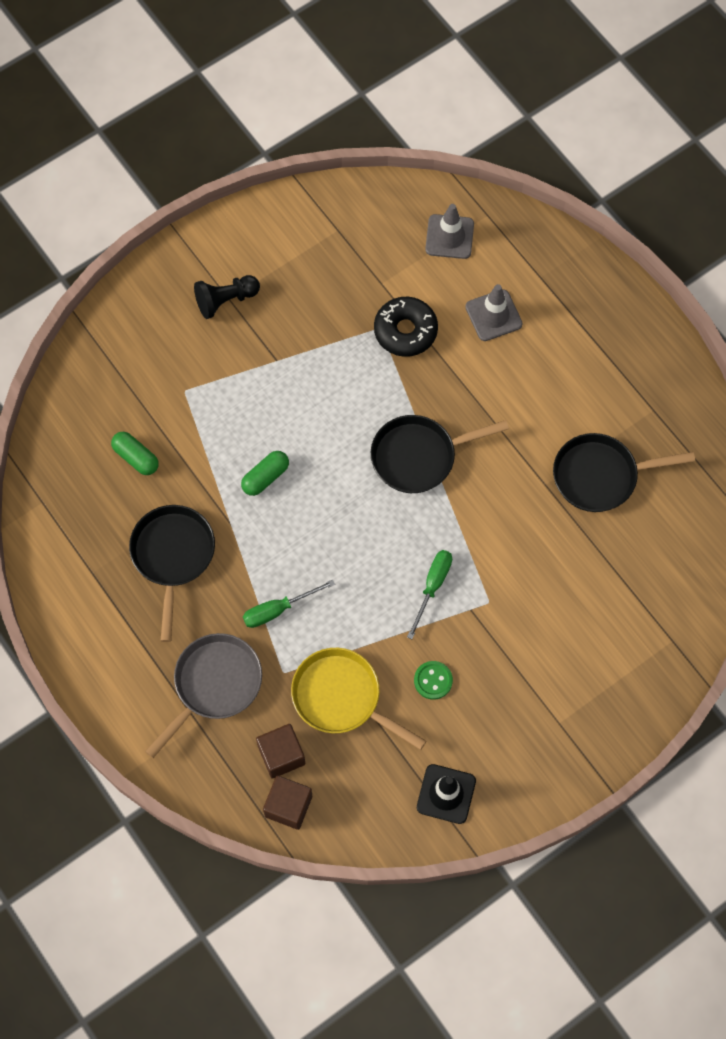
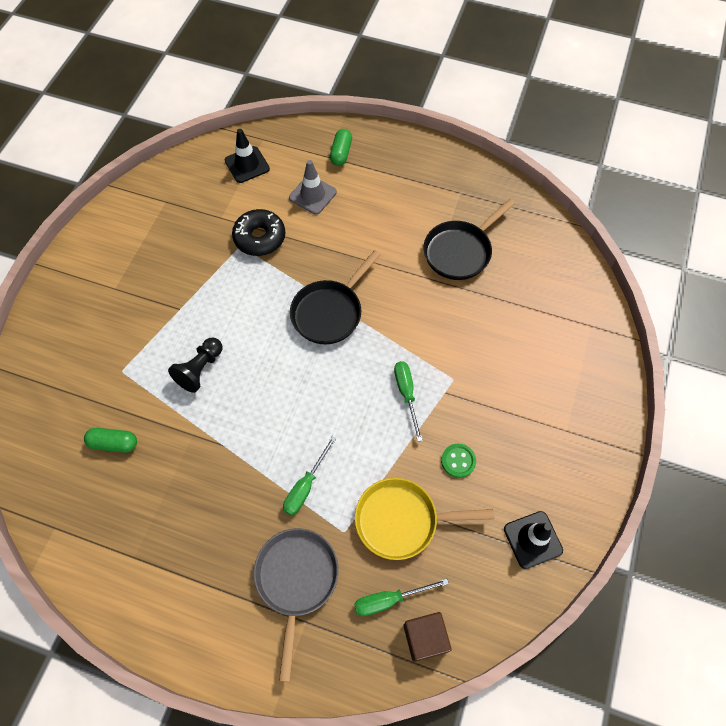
camera: 35 degrees left, 5 degrees down
black pan [129,505,215,642] -> none
black pawn [194,275,260,319] -> black pawn moved to [168,337,222,393]
green capsule [241,451,289,496] -> green capsule moved to [330,129,352,166]
brown cube [256,724,305,779] -> green screwdriver [354,578,449,616]
grey traffic cone [425,204,474,259] -> black traffic cone [225,129,270,183]

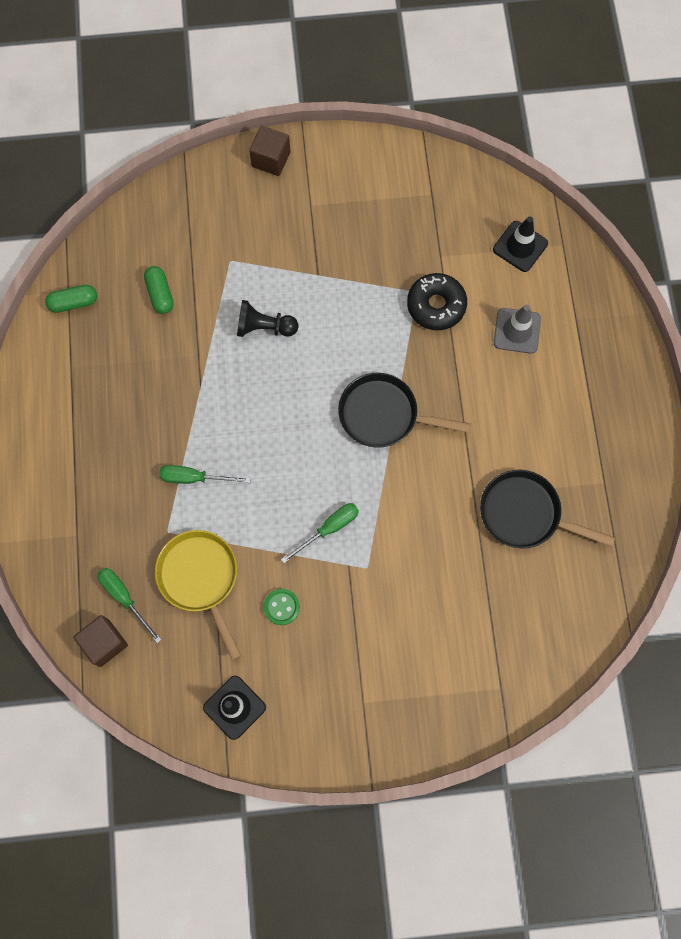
camera: 65 degrees right, 10 degrees up
grey pan [254,528,339,682] -> none
green capsule [330,129,352,166] -> green capsule moved to [45,285,97,313]
none -> brown cube [249,126,291,176]

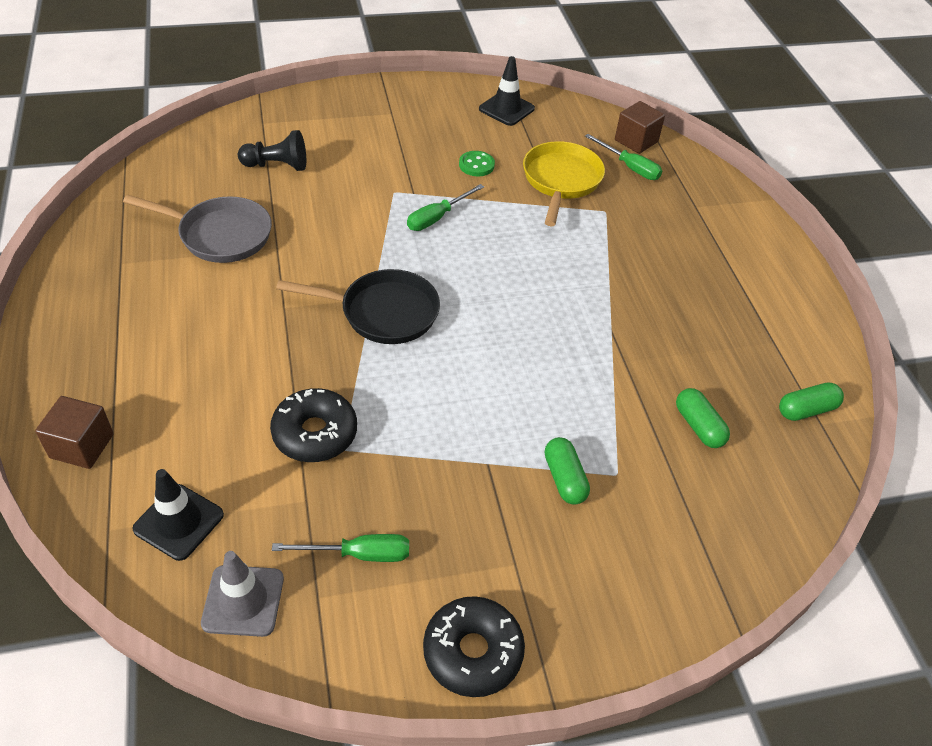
camera: 170 degrees right, 25 degrees down
yellow pan [155,530,241,660] -> yellow pan turned 135 degrees counterclockwise [523,141,605,226]
green screwdriver [159,465,251,484] -> green screwdriver moved to [272,534,409,562]
black pawn [237,300,298,337] -> black pawn moved to [238,130,306,171]
brown cube [249,126,291,176] -> brown cube moved to [35,396,114,469]
black pan [480,470,615,549] -> grey pan [123,195,272,263]
grey traffic cone [494,305,541,354] -> grey traffic cone moved to [201,551,284,637]
none -> black donut [423,596,525,697]
none -> green capsule [545,437,590,505]

